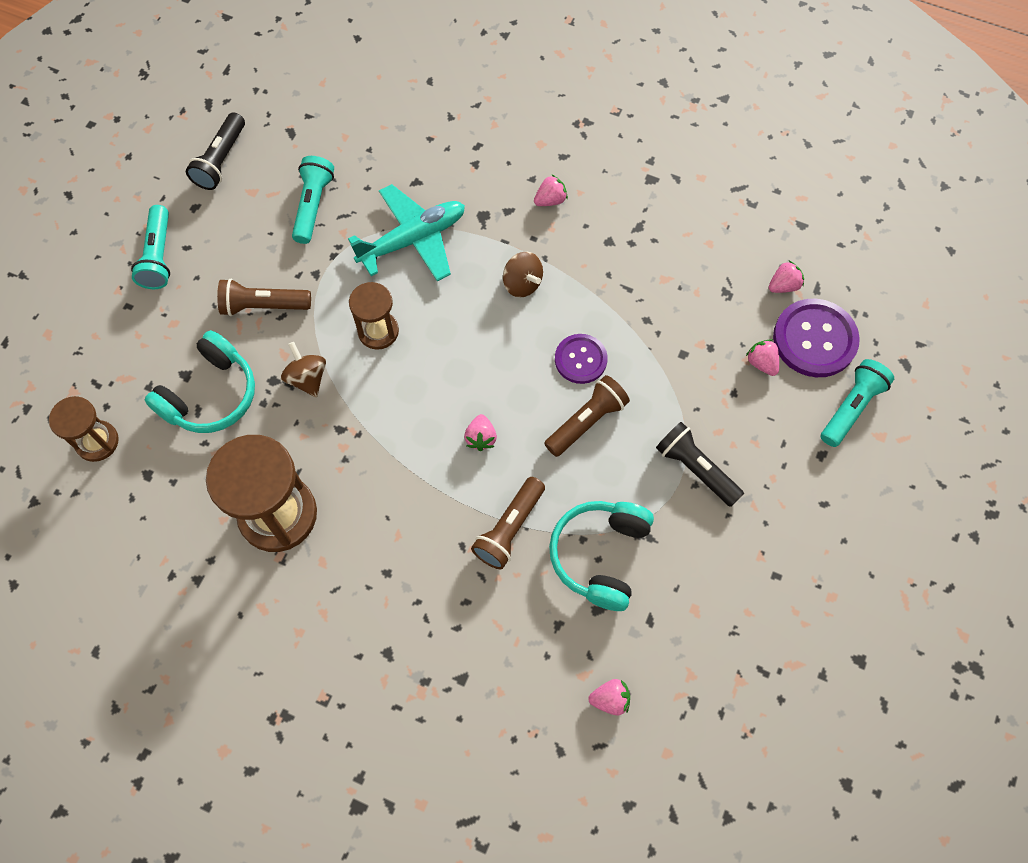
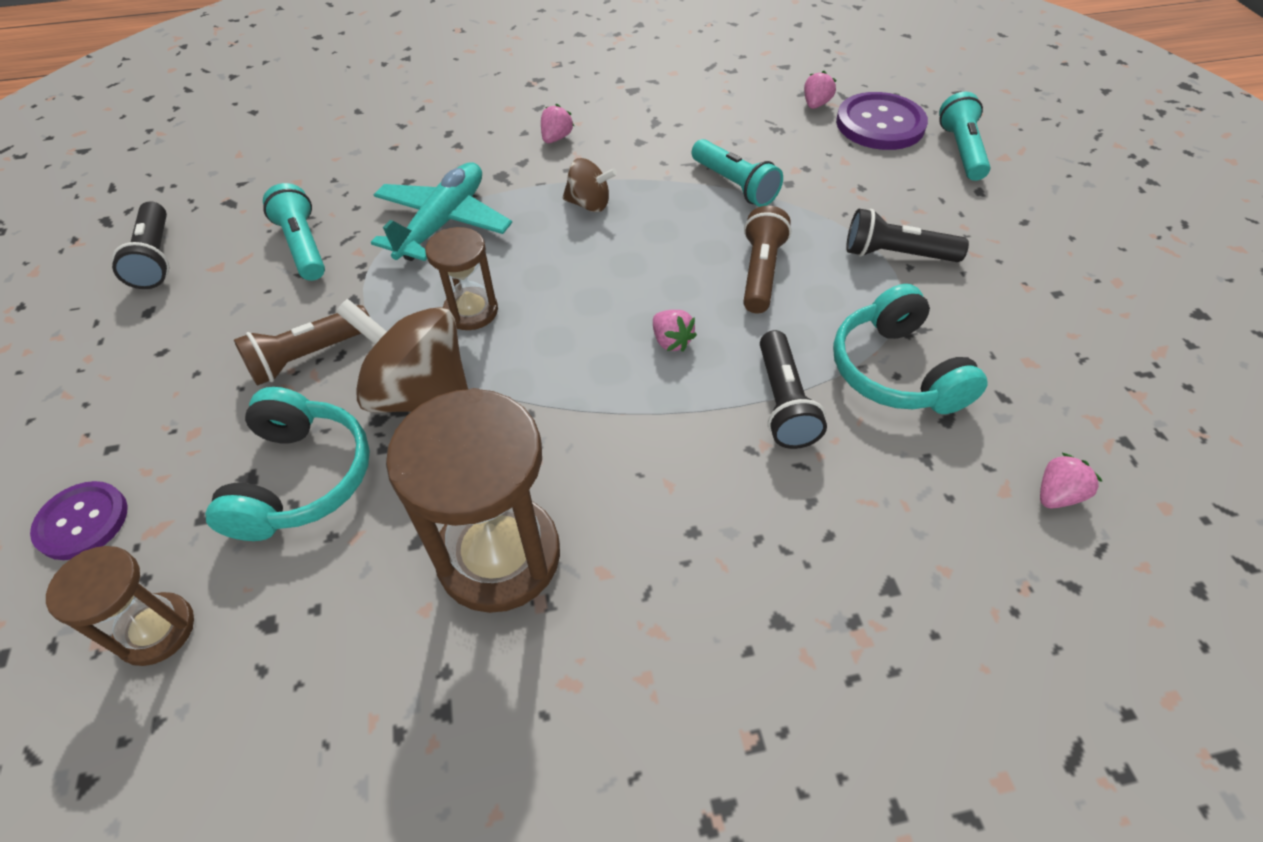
camera: 35 degrees left, 15 degrees down
turquoise flashlight [131,205,170,289] -> turquoise flashlight moved to [692,139,783,207]
brown spinning top [281,342,326,397] -> brown spinning top [336,299,468,413], size x1.85
brown flashlight [471,477,545,569] -> black flashlight [760,330,827,449]
purple button [555,334,608,384] -> purple button moved to [30,481,128,560]
pink strawberry [746,339,779,376] -> none

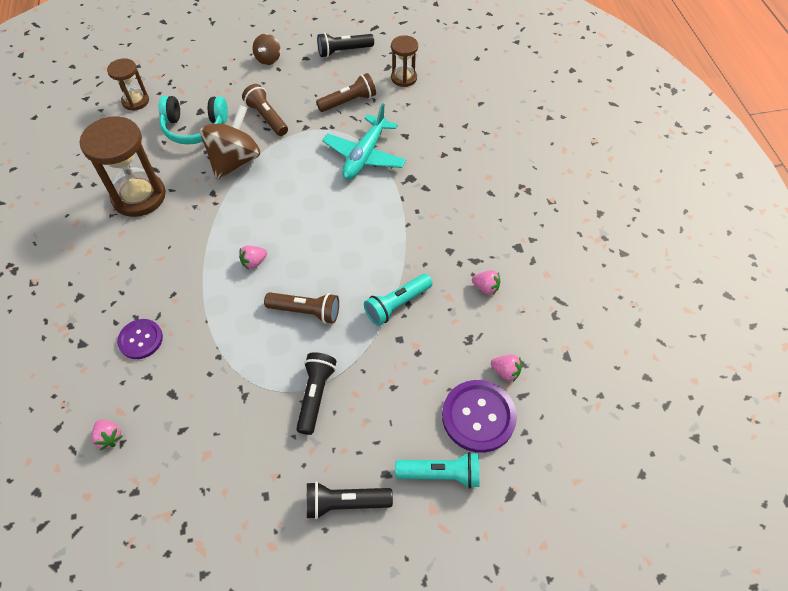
camera: 90 degrees right, 5 degrees up
purple button [30,481,128,560] -> purple button moved to [117,319,163,359]
turquoise flashlight [263,183,325,281] -> brown flashlight [316,73,376,112]
turquoise plane [371,162,512,261] -> turquoise plane turned 90 degrees clockwise [322,103,406,180]
brown hourglass [425,227,498,330] -> brown hourglass moved to [391,35,418,87]
pink strawberry [541,104,574,143] -> pink strawberry moved to [472,270,500,296]
brown spinning top [562,158,617,212] -> brown spinning top moved to [252,34,281,65]
black flashlight [760,330,827,449] -> black flashlight moved to [307,481,393,519]
turquoise headphones [833,284,988,414] -> none

